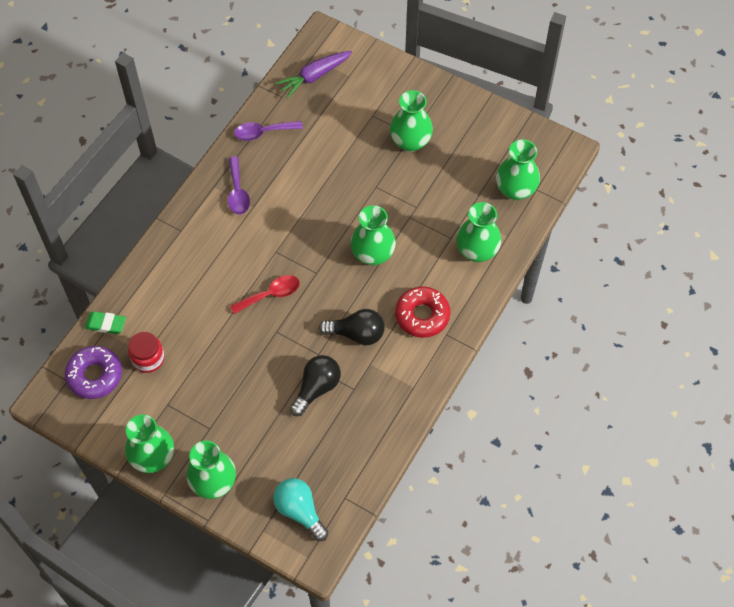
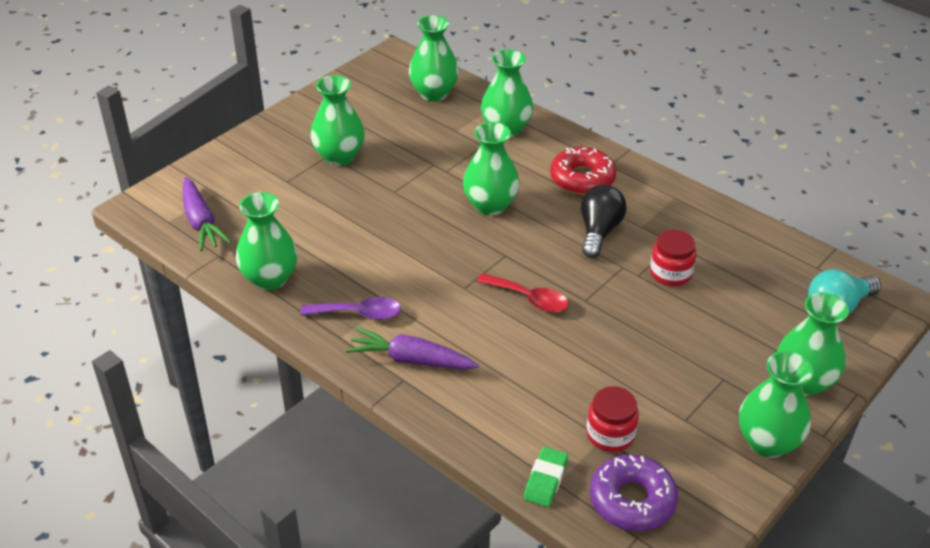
camera: 80 degrees left, 20 degrees down
red spoon [230,275,300,314] -> red spoon turned 135 degrees clockwise [477,273,569,313]
purple spoon [234,121,303,141] -> green vase [236,192,298,291]
black light bulb [290,355,341,416] -> red jar [650,230,696,286]
none -> purple carrot [346,327,479,370]

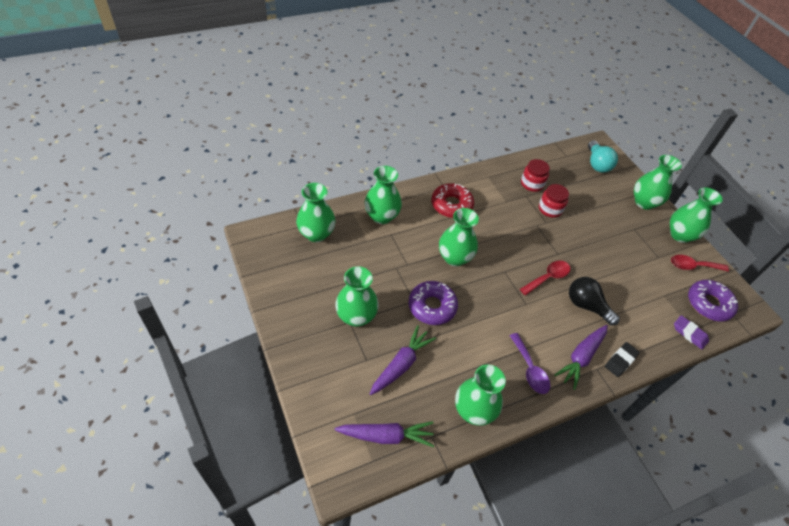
camera: 70 degrees left, 10 degrees up
purple spoon [301,297,401,320] -> purple spoon turned 135 degrees clockwise [509,333,550,394]
green eraser [524,447,568,507] -> purple eraser [674,315,709,349]
black light bulb [581,185,627,258] -> black light bulb moved to [569,277,620,325]
red jar [586,386,639,452] -> red jar moved to [521,159,550,192]
none -> purple carrot [370,325,436,395]
none -> purple donut [408,281,458,325]
none -> black eraser [605,342,640,377]
none -> red spoon [671,255,729,272]

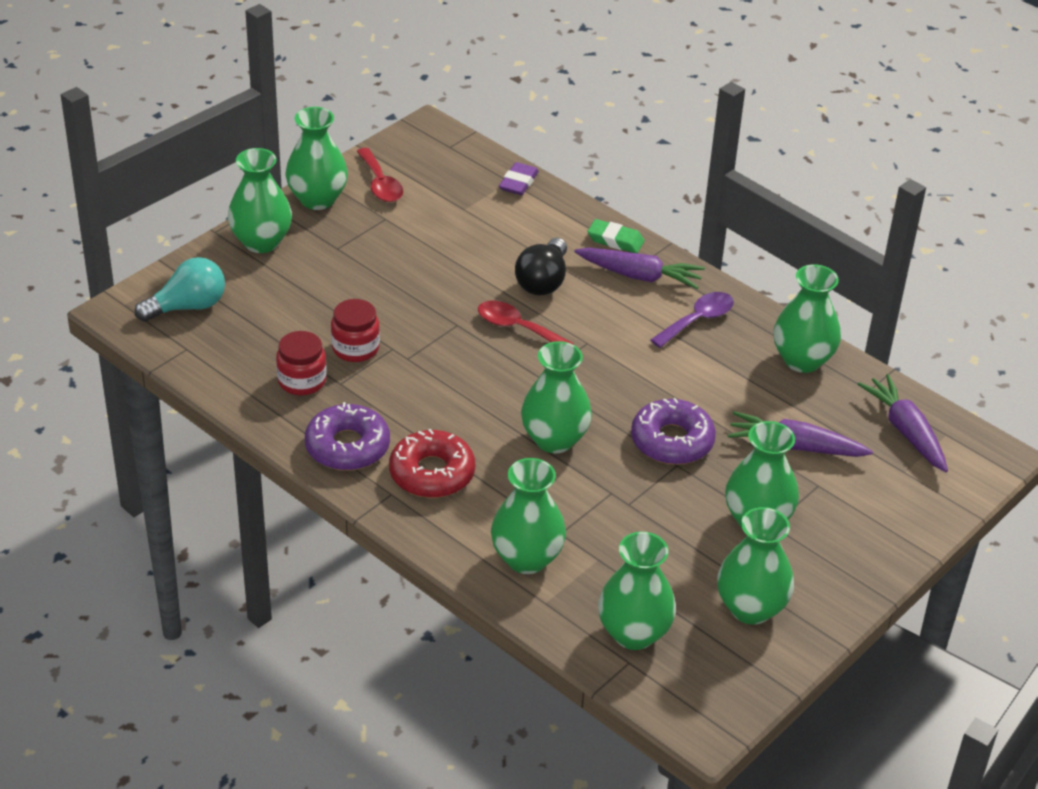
camera: 110 degrees left, 10 degrees down
black eraser [605,342,640,377] -> green eraser [587,219,645,253]
purple donut [688,280,738,322] -> purple donut moved to [305,402,390,471]
none -> green vase [717,507,794,625]

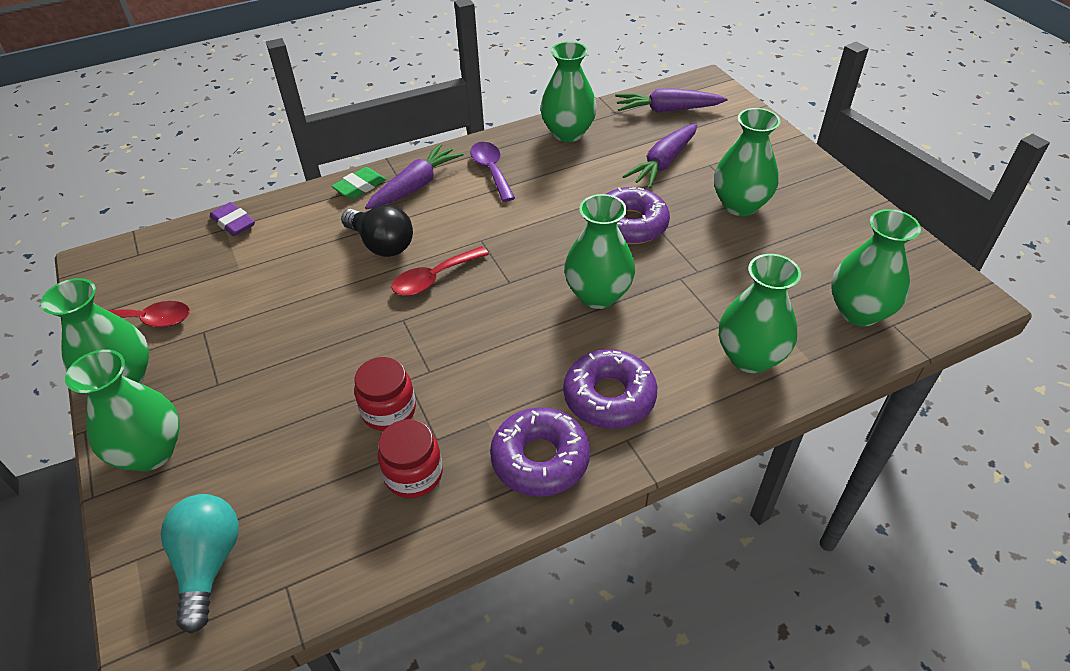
camera: 65 degrees left, 5 degrees up
red donut [389,429,475,498] -> purple donut [563,349,657,429]
green vase [717,507,794,625] -> none

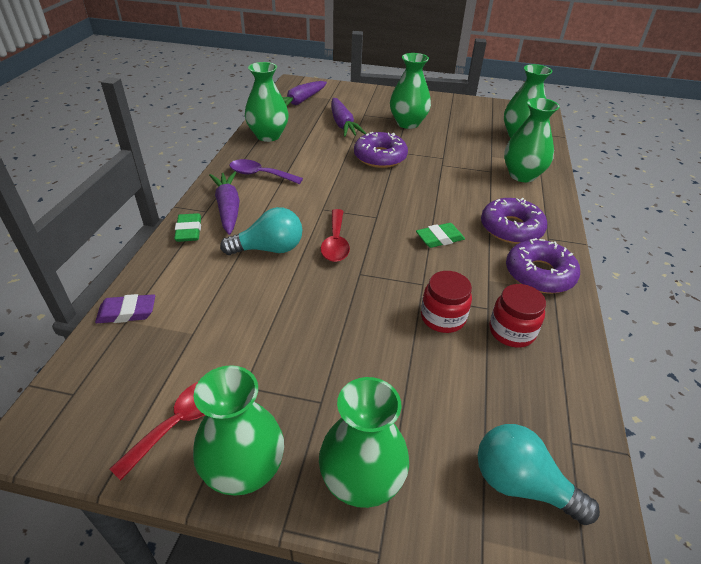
camera: 55 degrees left, 5 degrees down
black light bulb [341,205,413,257] -> turquoise light bulb [220,207,302,255]
green vase [564,194,635,309] -> none
none -> green eraser [416,223,465,248]

